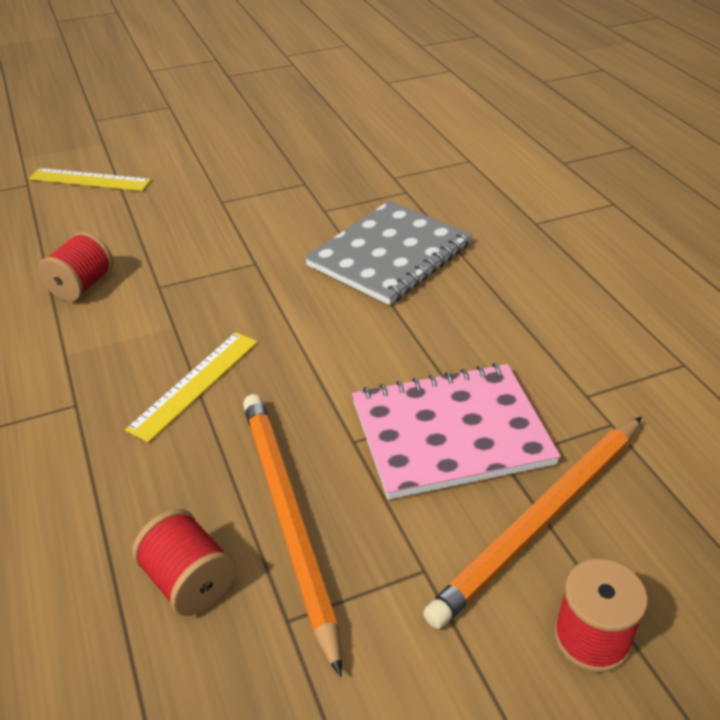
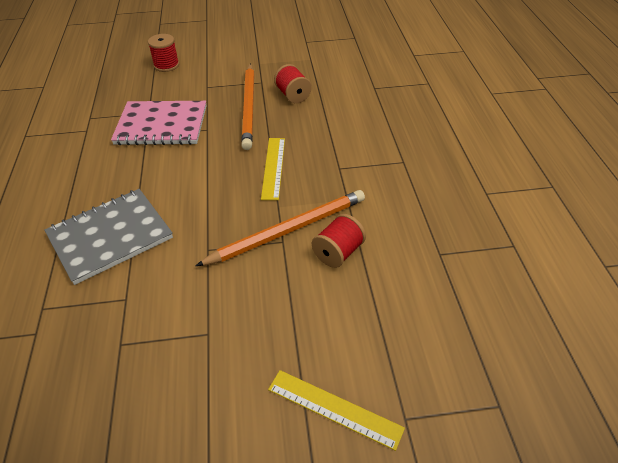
camera: 165 degrees left, 5 degrees up
yellow ruler [125,332,258,443] -> yellow ruler turned 45 degrees counterclockwise [261,138,285,200]
orange pencil [423,417,642,629] -> orange pencil moved to [196,190,365,266]

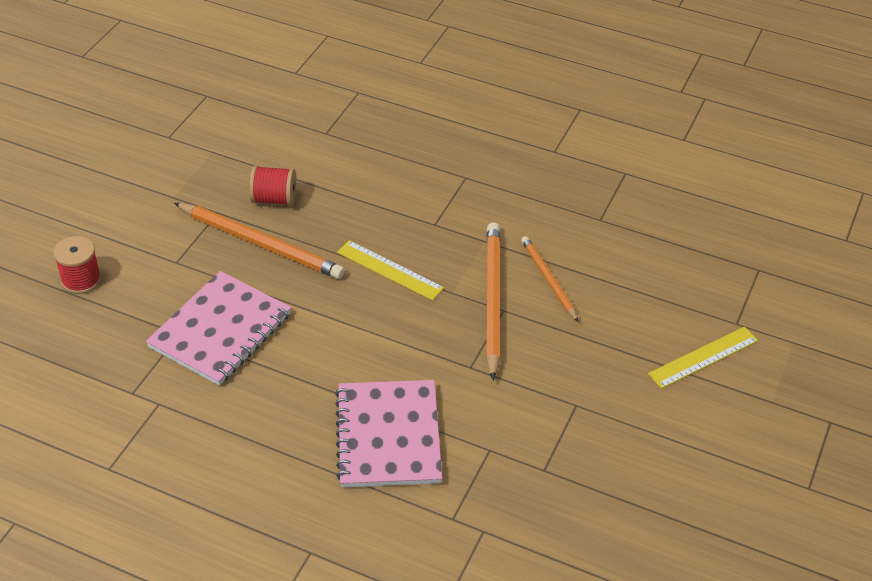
camera: 60 degrees left, 0 degrees up
grey notebook [44,189,173,285] -> pink notebook [335,380,442,488]
red spool [312,214,366,268] -> orange pencil [521,236,579,322]

